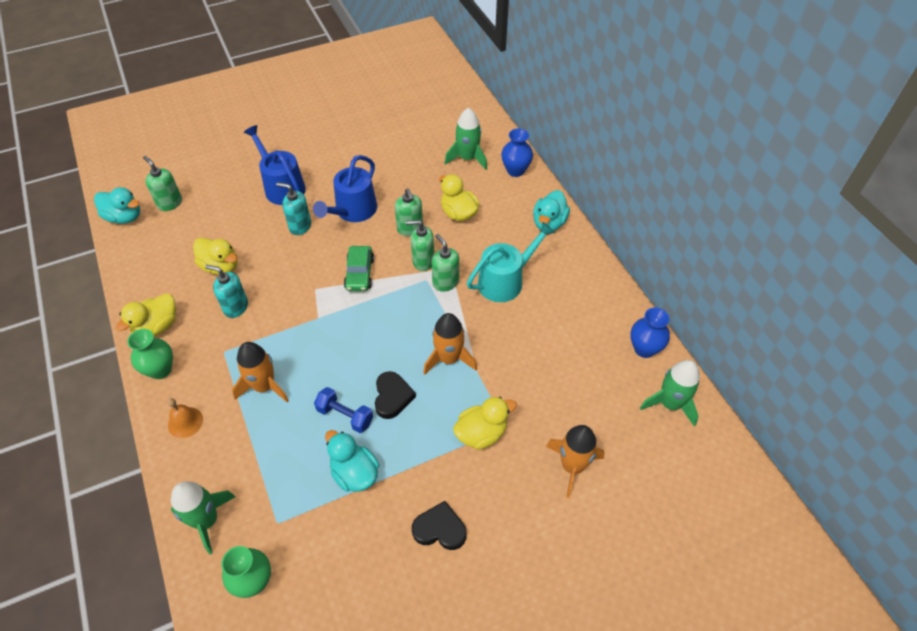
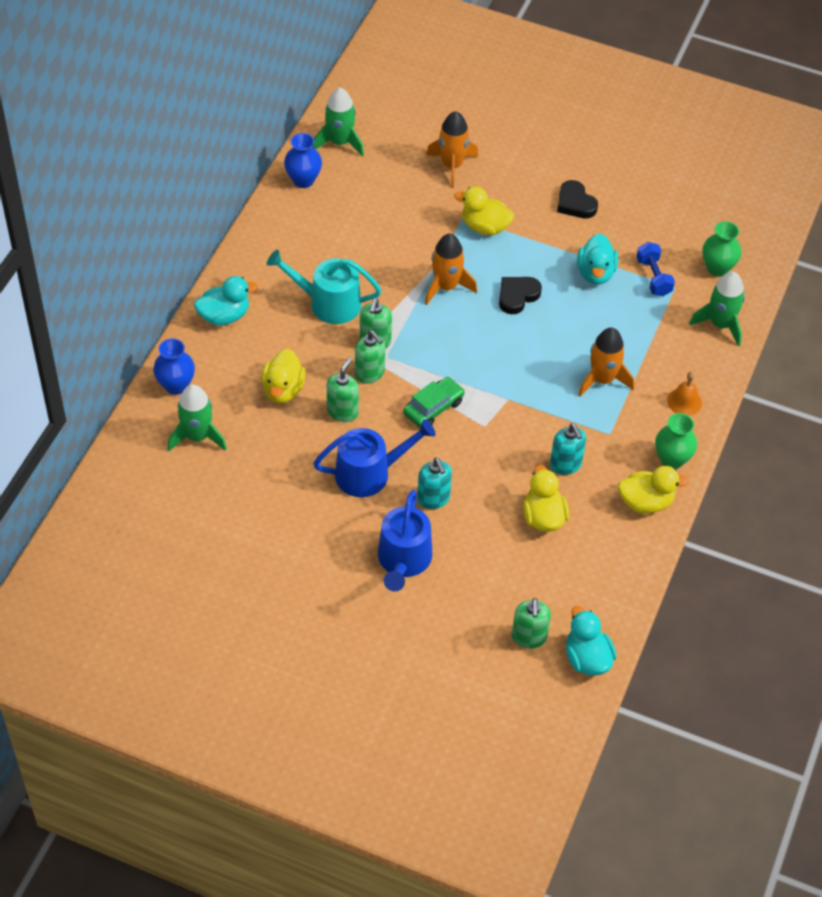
camera: 135 degrees left, 0 degrees up
blue dumbbell [314,387,373,433] -> blue dumbbell moved to [636,242,675,296]

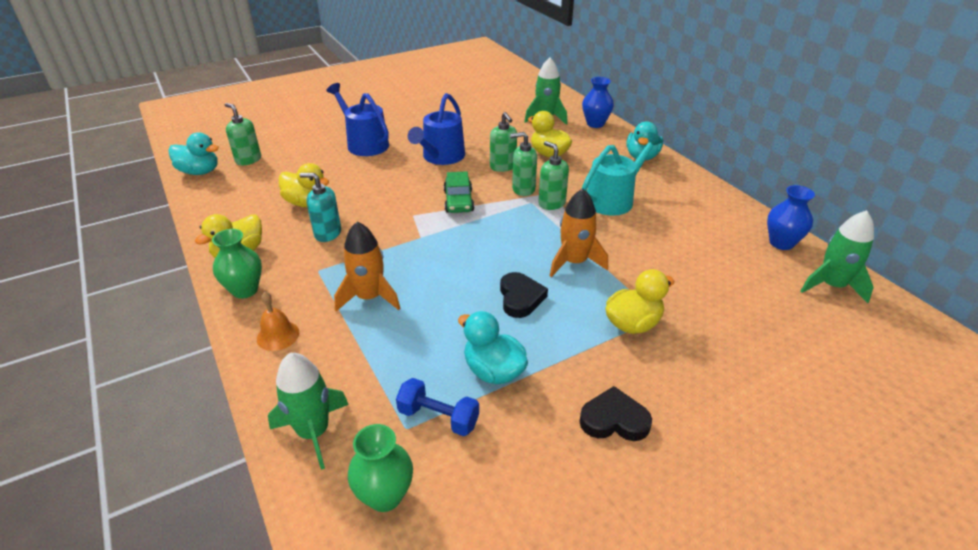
camera: 130 degrees right, 15 degrees down
turquoise soap dispenser [417,457,452,509] -> none
orange rocket [426,111,478,188] -> none

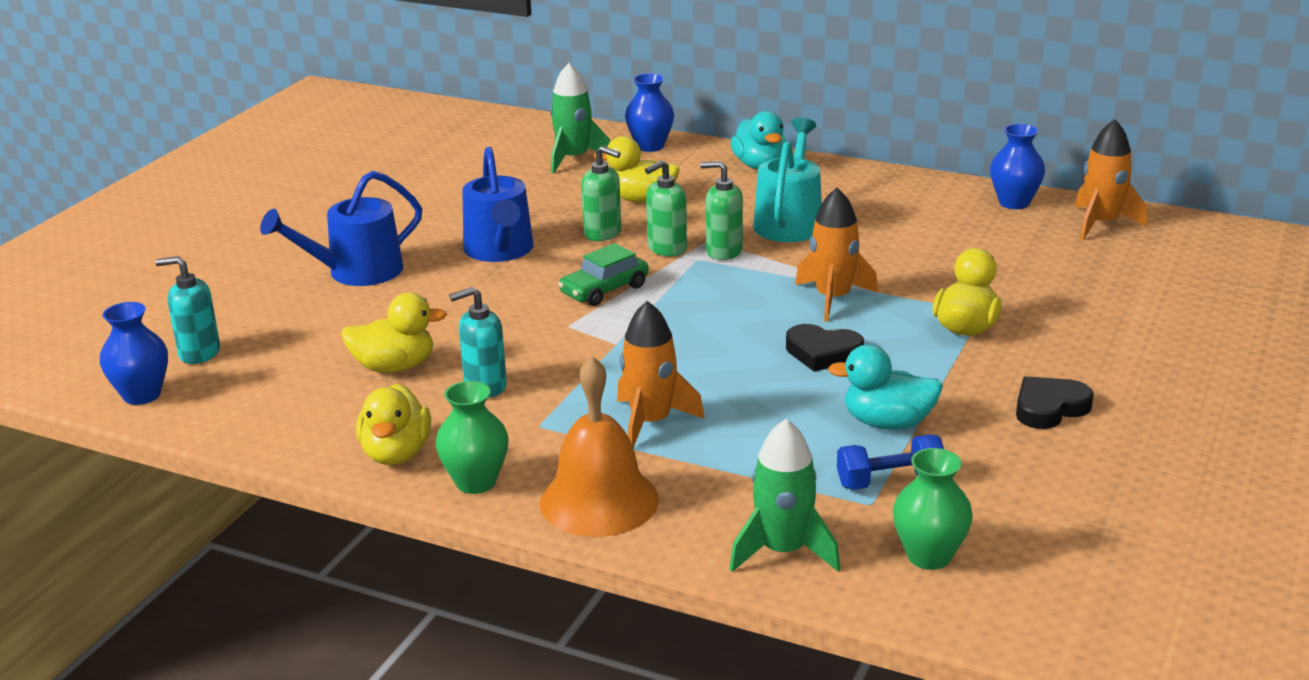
camera: 35 degrees left, 10 degrees down
turquoise duck [168,132,219,175] -> blue vase [100,302,168,405]
green soap dispenser [225,103,261,165] -> turquoise soap dispenser [155,256,220,364]
orange bell [257,292,299,351] -> orange bell [540,356,659,537], size x1.91
blue watering can [326,83,389,156] -> blue watering can turned 45 degrees counterclockwise [260,171,422,286]
green car [444,171,474,213] -> green car turned 90 degrees clockwise [558,243,649,306]
black heart [500,272,548,318] -> black heart turned 150 degrees clockwise [786,324,864,372]
green rocket [801,210,874,303] -> orange rocket [1075,119,1147,240]

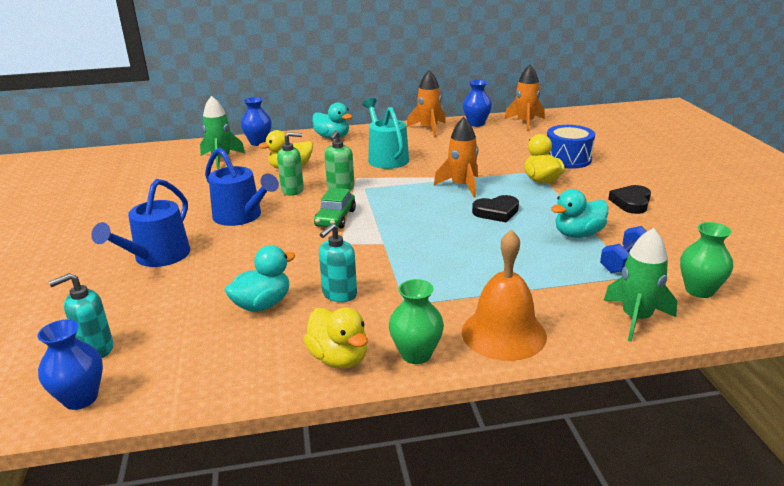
camera: 35 degrees left, 0 degrees up
yellow duck [341,293,447,373] -> turquoise duck [225,245,296,312]
orange rocket [617,301,705,448] -> orange rocket moved to [407,70,446,137]
green soap dispenser [700,161,743,260] -> none
none -> blue drum [547,125,595,169]

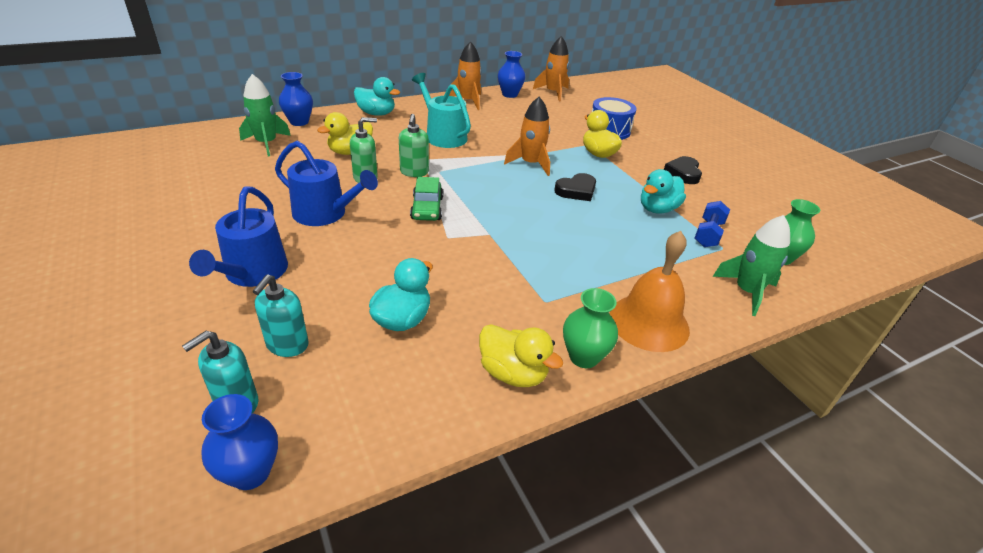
camera: 20 degrees left, 10 degrees up
turquoise soap dispenser [319,223,357,302] -> turquoise soap dispenser moved to [253,274,309,357]

